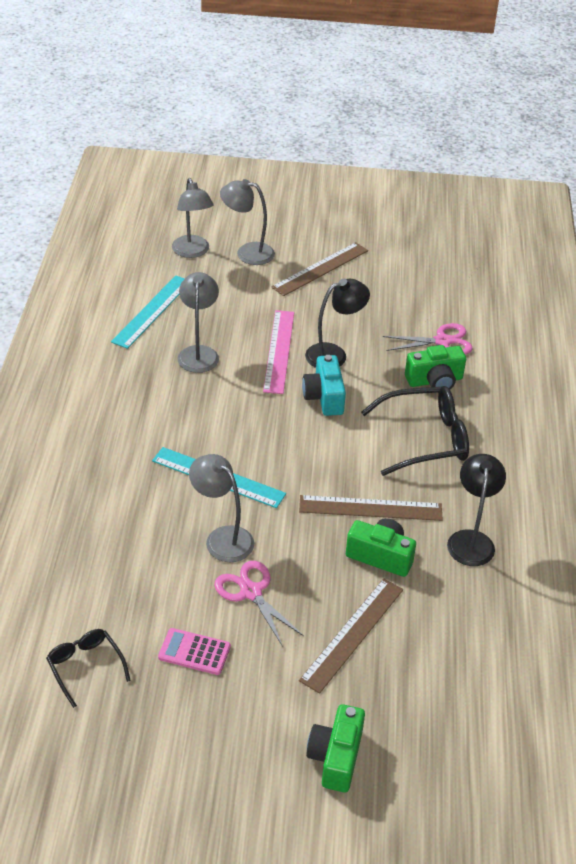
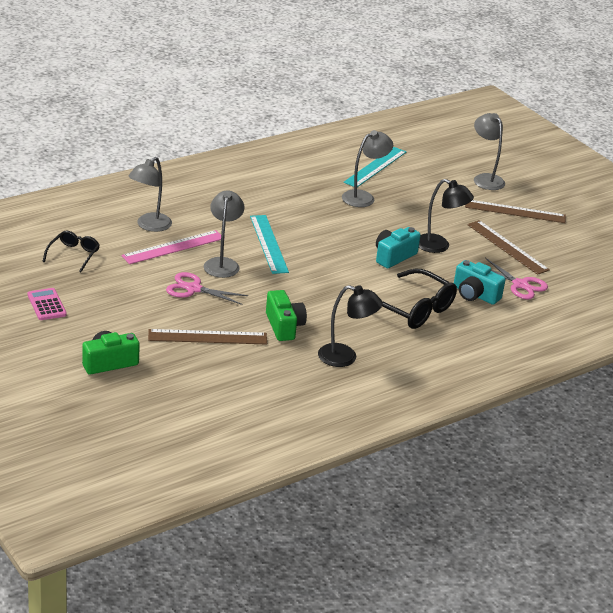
camera: 50 degrees right, 10 degrees down
turquoise ruler [111,275,185,349] -> turquoise ruler turned 45 degrees counterclockwise [343,147,406,187]
pink calculator [158,628,231,675] -> pink calculator moved to [28,288,67,320]
grey lamp [172,178,214,258] -> grey lamp moved to [128,157,172,232]
pink scissors [214,561,304,647] -> pink scissors turned 90 degrees counterclockwise [166,272,248,305]
pink ruler [263,310,294,394] -> pink ruler moved to [121,230,225,264]
brown ruler [299,495,443,521] -> brown ruler moved to [467,220,550,275]
green camera [405,345,466,393] -> turquoise camera [454,260,506,305]
black lamp [447,454,506,566] -> black lamp turned 45 degrees clockwise [318,285,383,367]

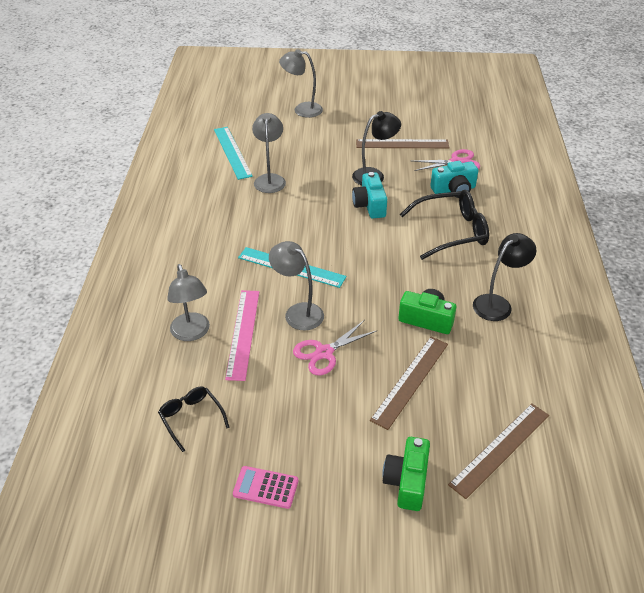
camera: 50 degrees left, 10 degrees up
brown ruler [465,200,566,223] -> brown ruler moved to [448,403,549,499]

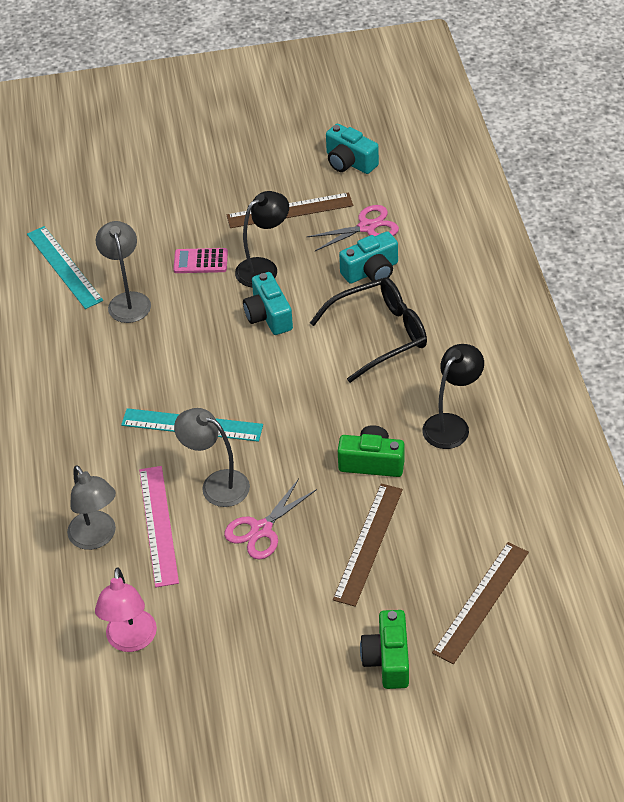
camera: 10 degrees left, 5 degrees up
black glasses [158,386,230,452] -> pink lamp [95,567,157,652]
pink calculator [233,466,299,509] -> pink calculator moved to [173,248,228,273]
grey lamp [279,49,323,118] -> none
none -> turquoise camera [326,124,379,174]

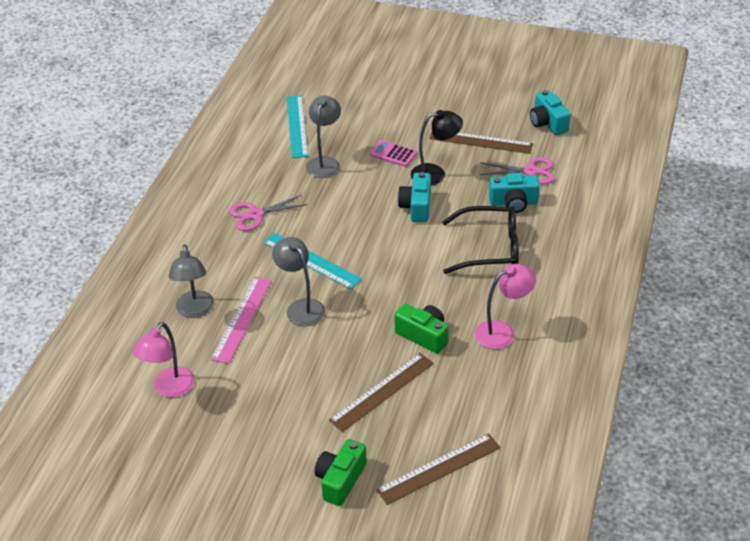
camera: 25 degrees right, 5 degrees down
pink scissors [224,479,317,560] -> pink scissors moved to [229,195,308,231]
black lamp [422,344,484,449] -> pink lamp [475,264,536,349]

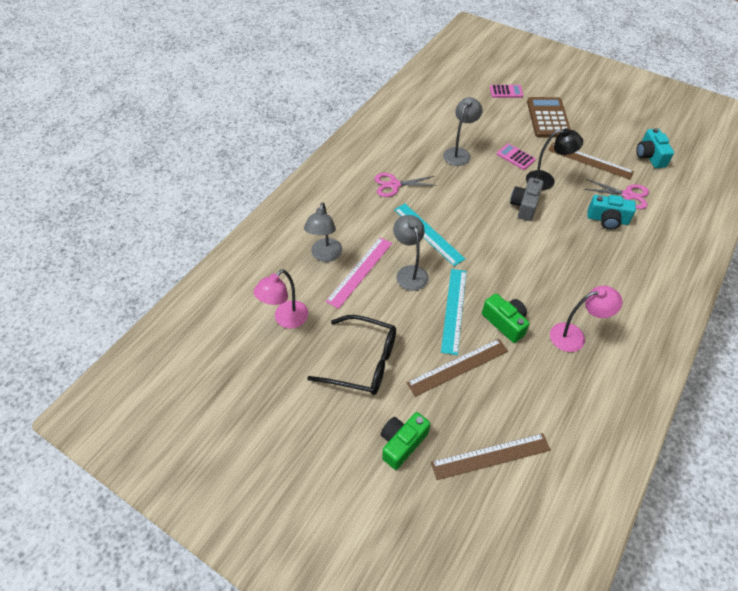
camera: 15 degrees right, 10 degrees up
turquoise ruler [287,95,308,158] -> turquoise ruler moved to [441,269,467,355]
turquoise camera [398,172,431,222] -> grey camera [510,178,543,221]
black glasses [442,206,519,274] -> black glasses moved to [307,315,396,395]
none -> pink calculator [490,85,523,98]
none -> brown calculator [527,97,571,138]

